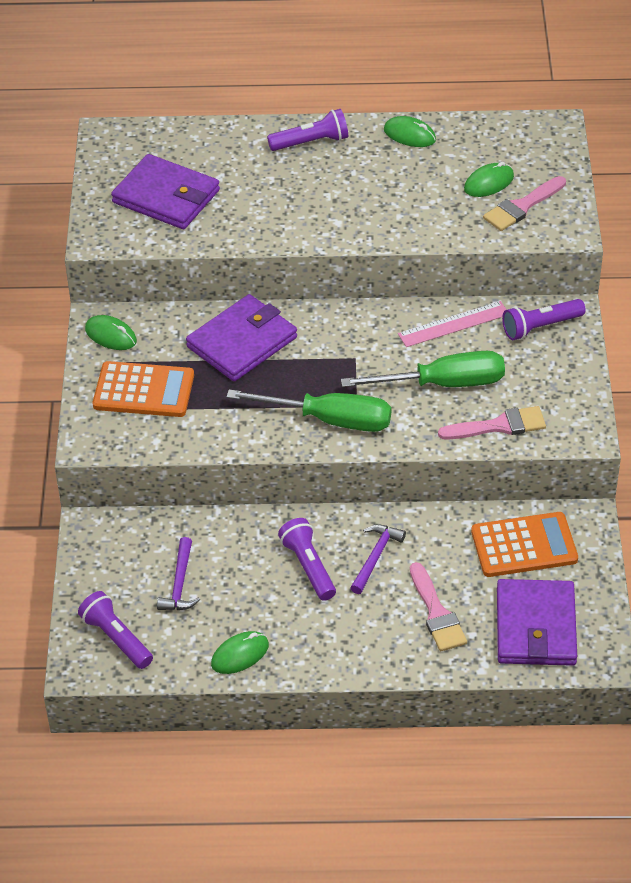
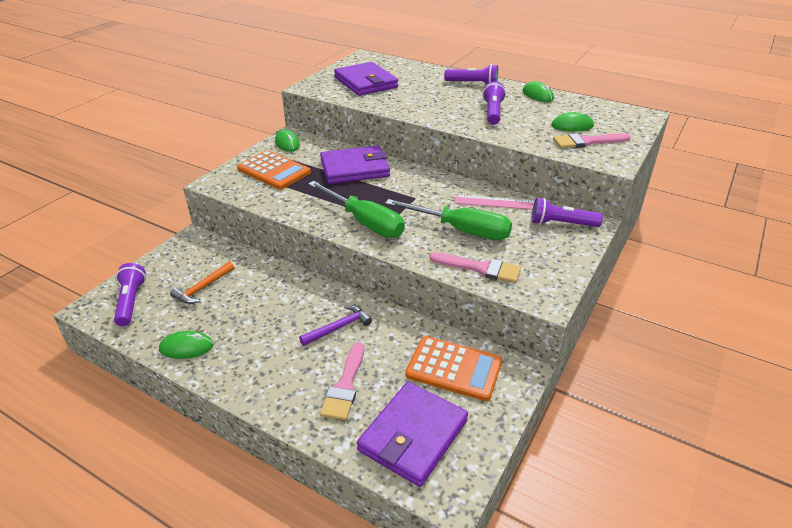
camera: 30 degrees right, 10 degrees down
purple hammer [157,537,200,610] -> orange hammer [170,261,234,304]
purple flashlight [278,518,336,601] -> purple flashlight moved to [483,81,506,125]

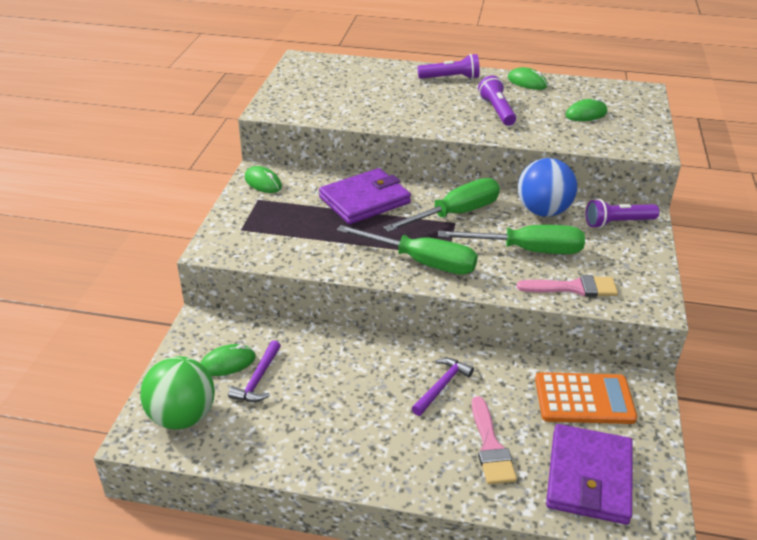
camera: 20 degrees left, 0 degrees up
purple flashlight [114,263,146,326] -> green ball [140,356,215,429]
green mouse [159,331,214,359] -> green mouse moved to [201,344,256,376]
orange hammer [170,261,234,304] -> purple hammer [228,340,281,402]
orange calculator [237,150,311,190] -> none
purple wallet [334,62,398,96] -> none
pink ruler [455,195,535,210] -> blue ball [518,158,577,217]
pink brush [553,133,631,148] -> none
none -> green screwdriver [383,178,500,232]

